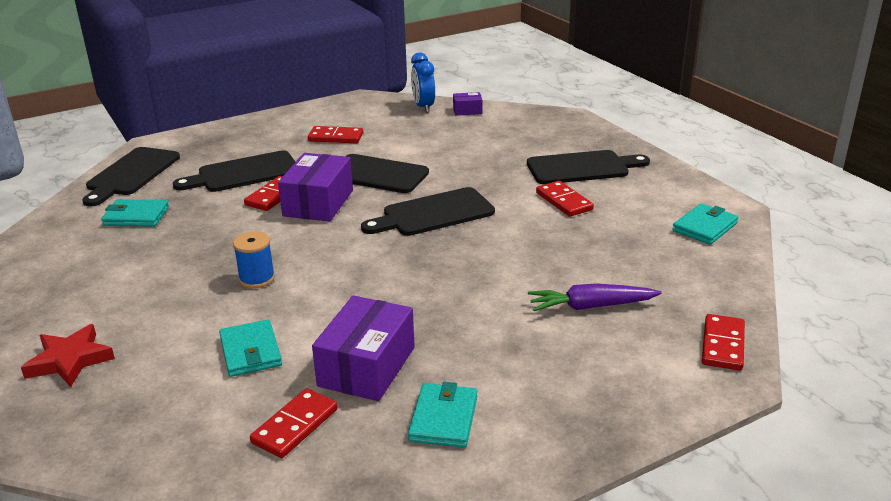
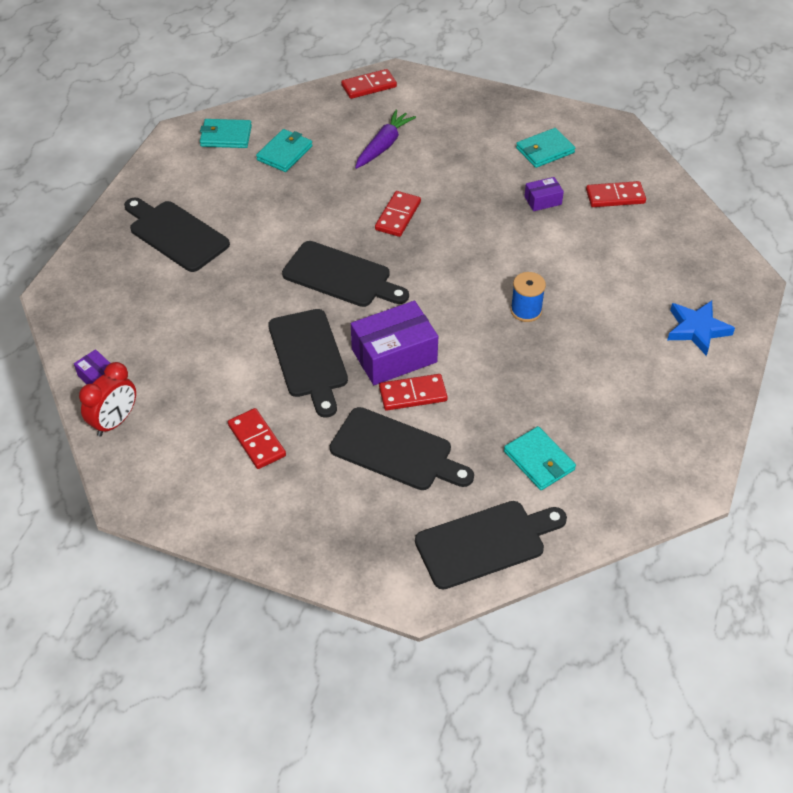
camera: 130 degrees left, 20 degrees up
red star [21,324,115,387] -> blue star [667,301,735,356]
turquoise wallet [219,319,282,377] -> turquoise wallet moved to [256,129,313,172]
purple box [312,296,415,401] -> purple box [524,177,564,211], size x0.49
blue clock [411,53,435,113] -> red clock [79,362,136,436]
purple carrot [528,283,661,311] -> purple carrot turned 105 degrees counterclockwise [355,109,416,169]
red domino [536,181,594,217] -> red domino moved to [375,191,421,237]

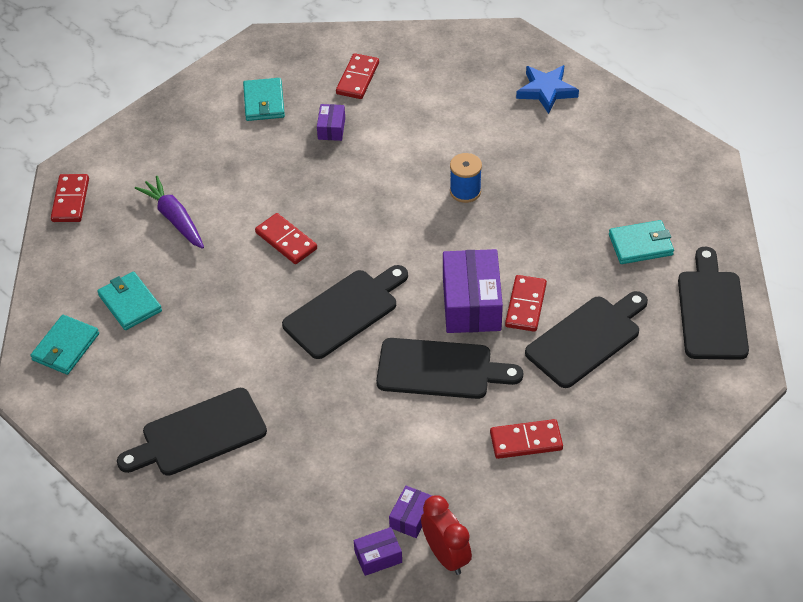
camera: 65 degrees left, 0 degrees up
none -> purple box [389,486,432,538]

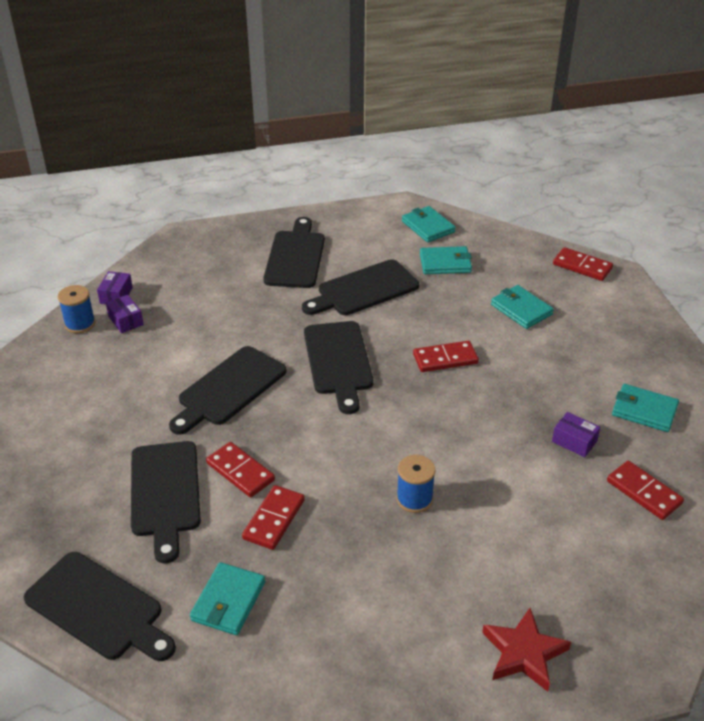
camera: 120 degrees right, 10 degrees down
purple carrot [135,176,204,249] -> turquoise wallet [491,285,554,329]
red clock [421,495,472,575] -> blue spool [58,285,96,333]
purple box [443,249,503,333] -> none
red domino [490,419,563,459] -> red domino moved to [242,485,305,550]
blue star [516,65,579,114] -> red star [482,608,571,692]
none -> black cutting board [302,259,419,315]

